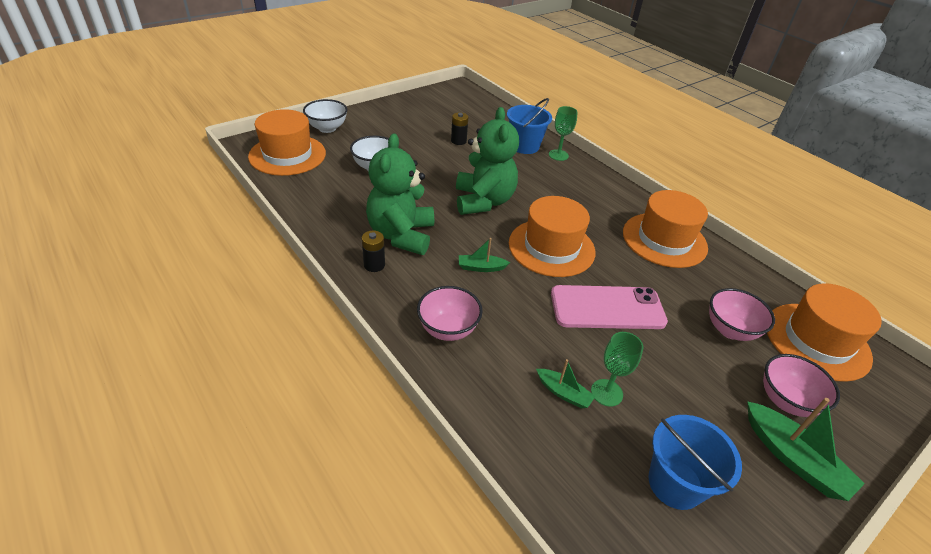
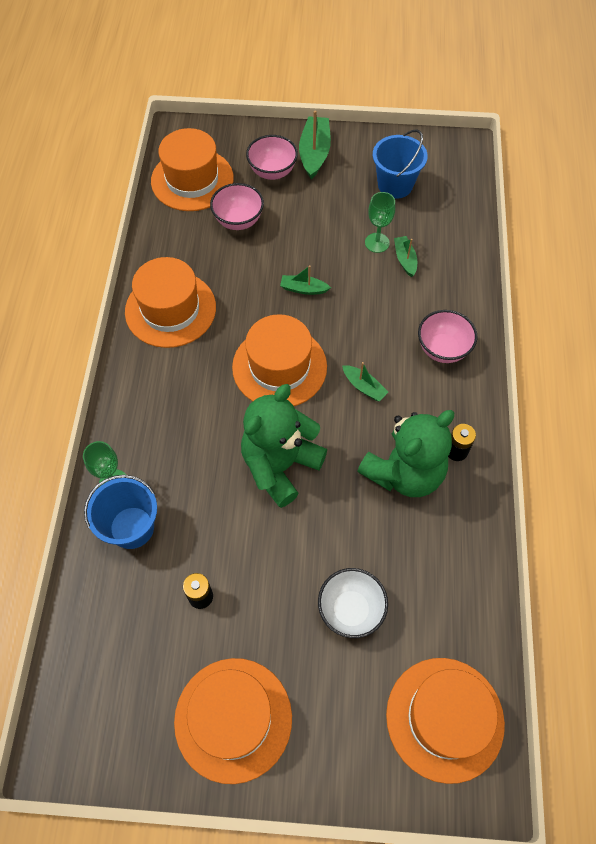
camera: 135 degrees left, 20 degrees up
white bowl [303,99,347,133] -> none
pink phone [551,285,668,329] -> green boat [280,265,331,295]
none -> orange hat [174,658,292,784]

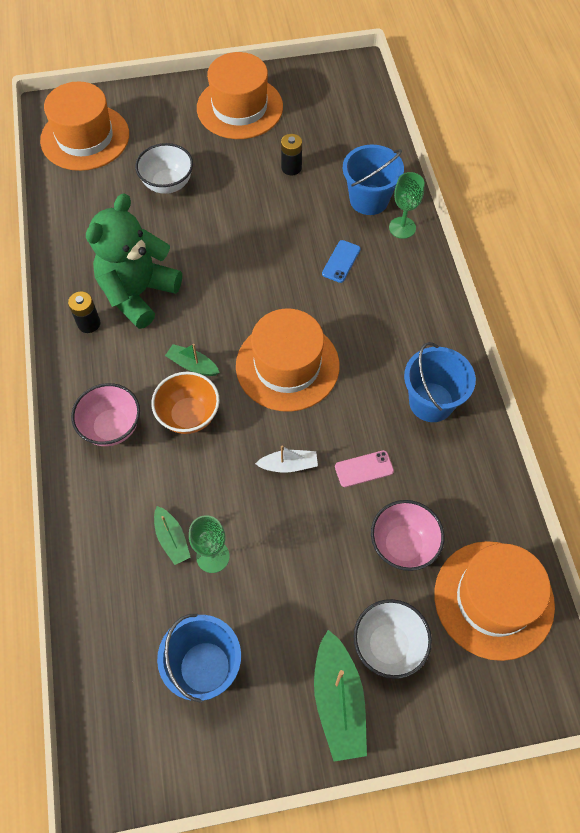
camera: 165 degrees right, 0 degrees up
orange hat [125,257,216,348] -> blue bucket [404,342,476,422]
green teddy bear [241,384,327,508] -> none
pink bowl [246,135,298,180] -> white bowl [353,599,432,679]
green boat [280,265,331,295] -> white boat [255,446,318,473]
none -> orange bowl [151,372,219,434]
none -> blue phone [322,240,361,283]
none -> pink phone [335,450,394,487]

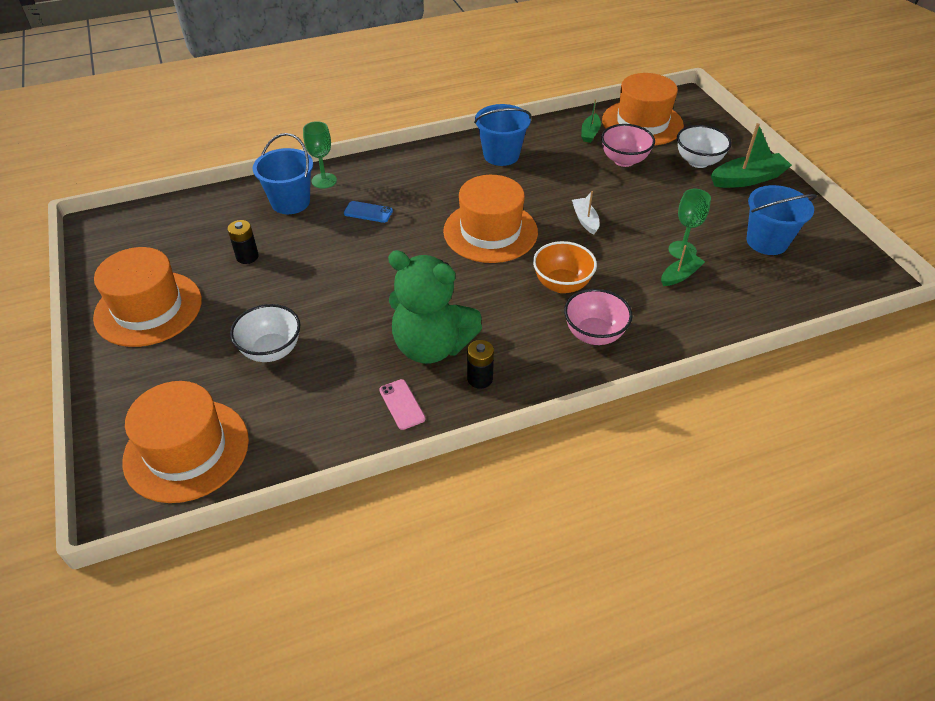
camera: 100 degrees left, 15 degrees down
green boat [165,344,220,376] -> green boat moved to [581,99,601,143]
pink phone [335,450,394,487] -> pink phone moved to [379,379,425,430]

